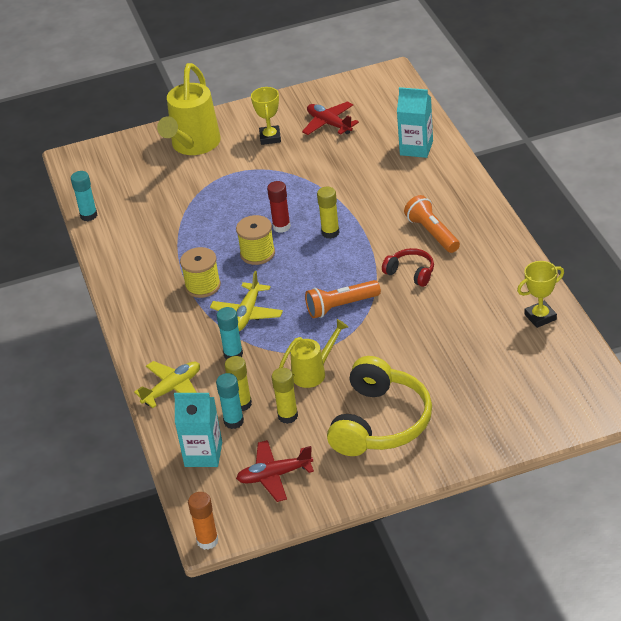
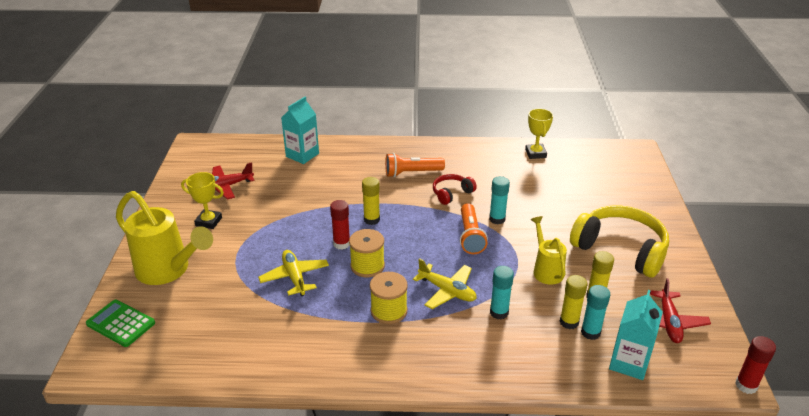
camera: 75 degrees left, 5 degrees down
turquoise glue stick [71,171,97,221] -> turquoise glue stick moved to [489,176,510,224]
yellow plane [134,361,200,408] -> yellow plane moved to [258,250,329,296]
orange glue stick [188,492,218,550] -> red glue stick [735,336,776,394]
none -> green calculator [86,300,155,347]

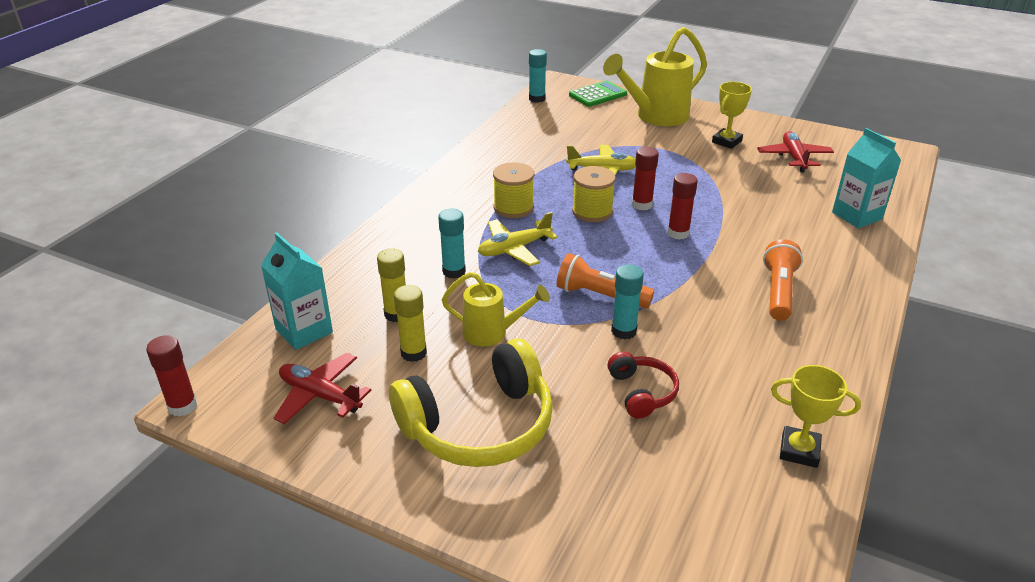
camera: 115 degrees right, 0 degrees up
yellow glue stick [362,177,380,225] -> red glue stick [668,173,698,240]
red headphones [433,174,477,205] -> red headphones moved to [607,352,679,419]
turquoise glue stick [581,285,610,340] -> turquoise glue stick moved to [529,49,547,103]

